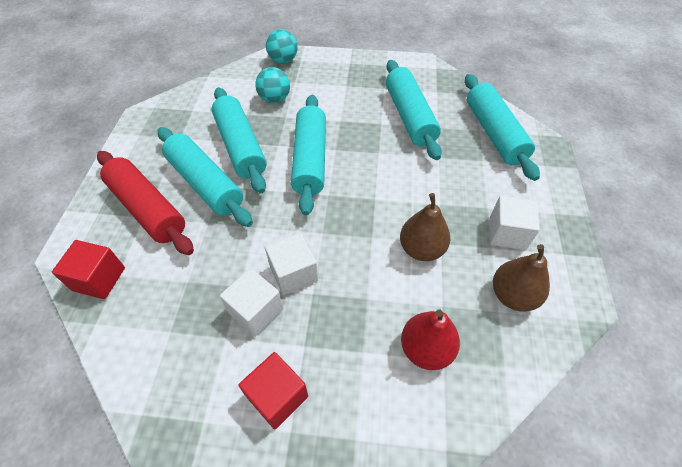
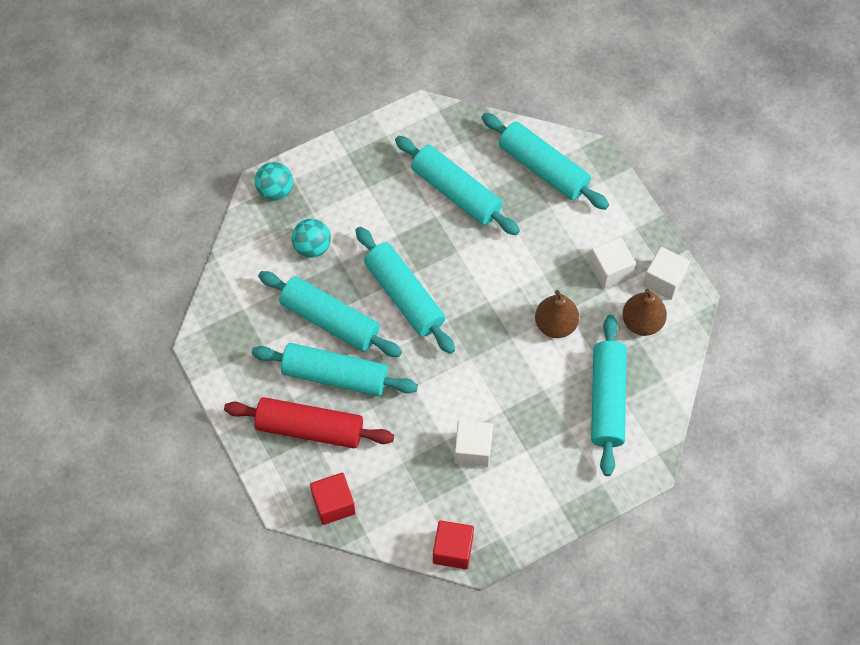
camera: 35 degrees left, 10 degrees up
red cube [238,352,308,430] -> red cube moved to [433,520,474,569]
white cube [265,233,318,295] -> white cube moved to [643,247,690,300]
red pear [401,310,460,370] -> turquoise rolling pin [591,315,627,476]

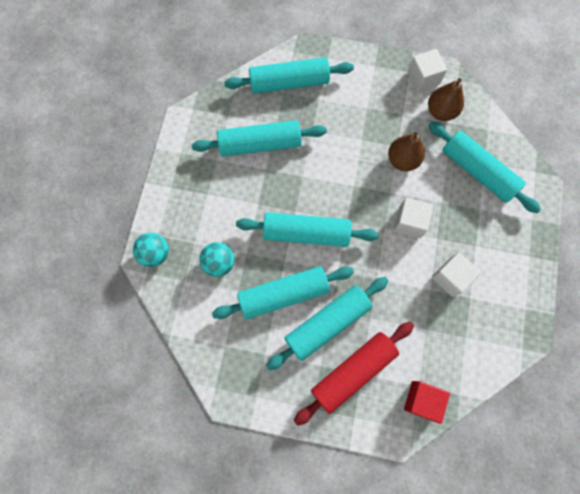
camera: 50 degrees left, 10 degrees up
red cube [433,520,474,569] -> none
white cube [589,237,636,289] -> white cube moved to [394,198,433,238]

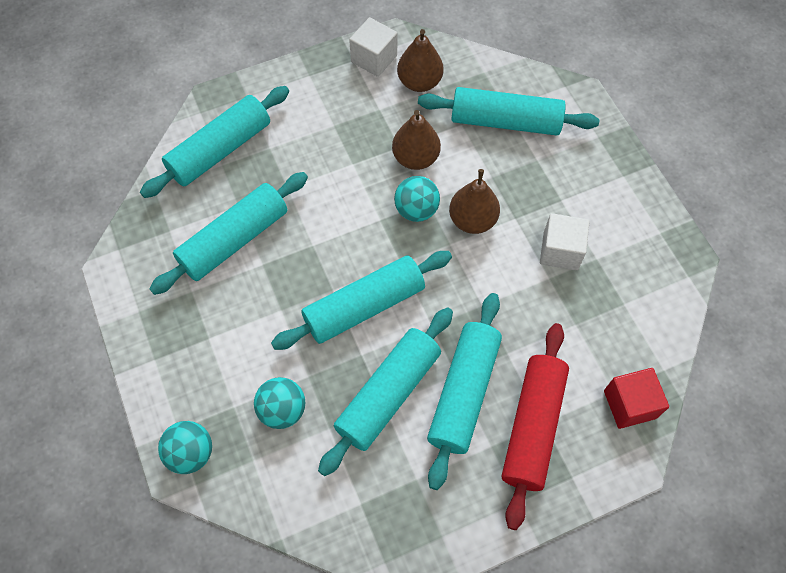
camera: 35 degrees left, 10 degrees down
white cube [394,198,433,238] -> brown pear [449,169,500,234]
none -> turquoise ball [394,176,440,222]

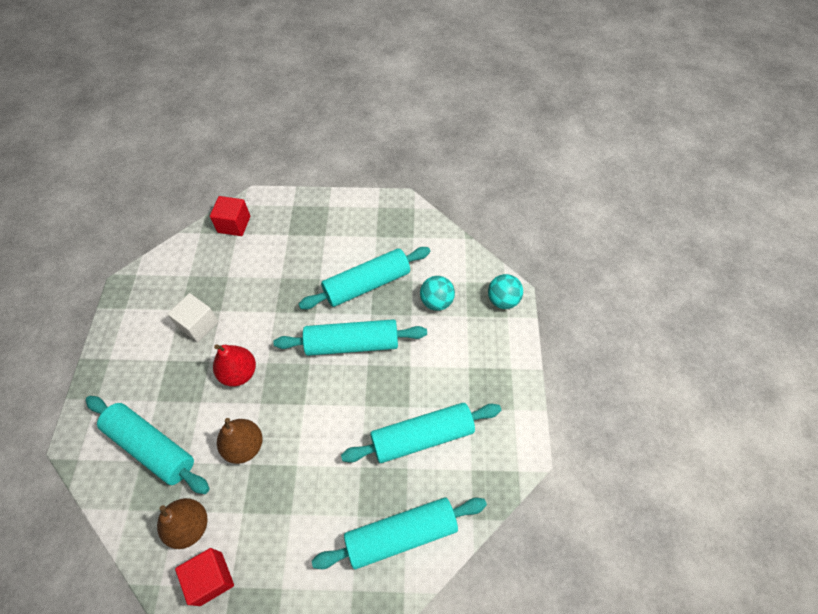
camera: 155 degrees left, 5 degrees down
white cube [349,17,397,77] -> red cube [175,548,234,606]
turquoise ball [394,176,440,222] -> none
turquoise rolling pin [427,293,502,490] -> none
brown pear [449,169,500,234] -> red pear [213,344,256,386]
red rolling pin [502,323,569,530] -> none

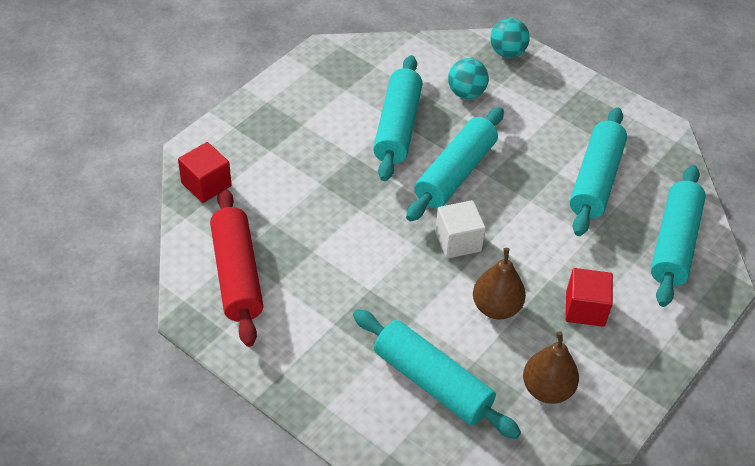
camera: 55 degrees left, 10 degrees down
turquoise rolling pin [86,396,210,494] -> turquoise rolling pin turned 60 degrees clockwise [353,309,521,439]
white cube [167,293,219,342] -> white cube moved to [435,200,486,258]
red cube [175,548,234,606] -> red cube moved to [565,268,613,327]
red pear [213,344,256,386] -> none
none -> red rolling pin [210,188,263,347]

